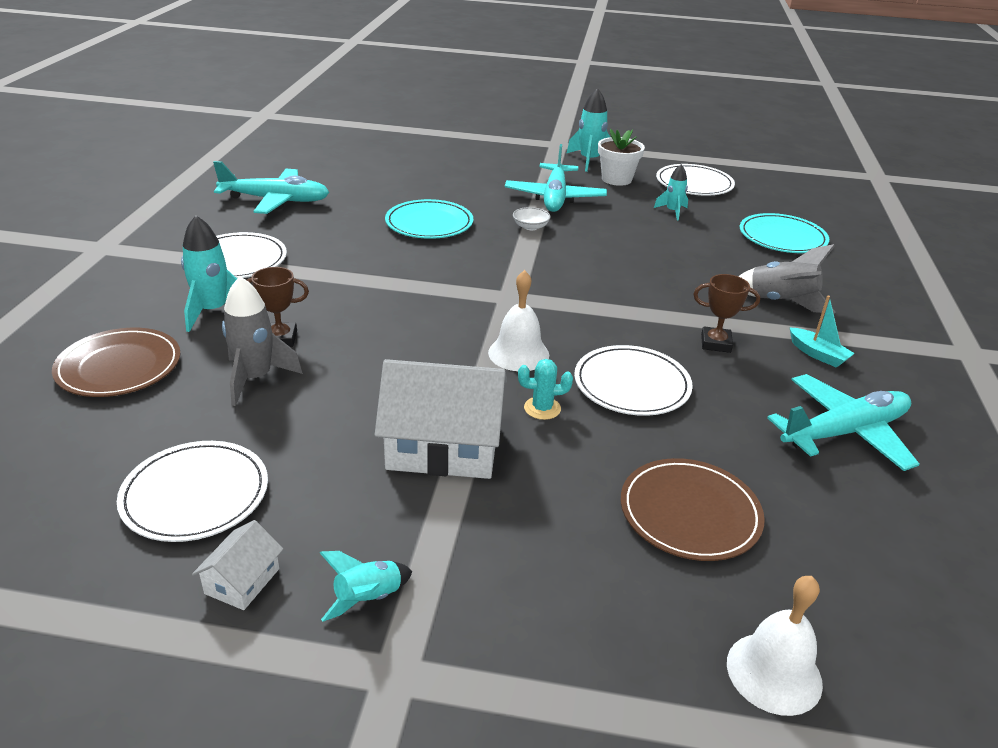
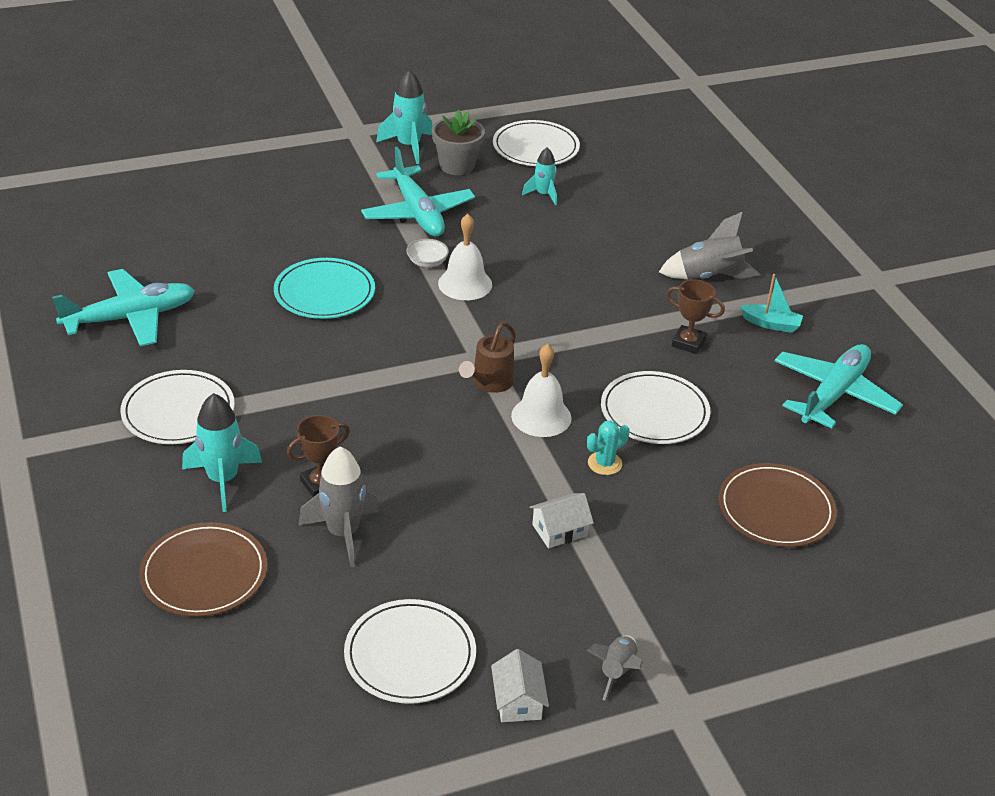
camera: 30 degrees left, 5 degrees up
turquoise rocket [320,551,413,622] -> grey rocket [587,635,643,701]
white house [375,359,507,479] -> white house [529,493,594,548], size x0.47
white flower pot [598,129,645,186] -> grey flower pot [432,110,485,175]
brown trophy [693,274,760,353] -> brown trophy turned 45 degrees clockwise [666,279,725,354]
white bell [727,576,823,716] -> white bell moved to [438,214,492,300]
turquoise plate [740,213,829,253] -> none
none -> brown watering can [459,322,516,393]

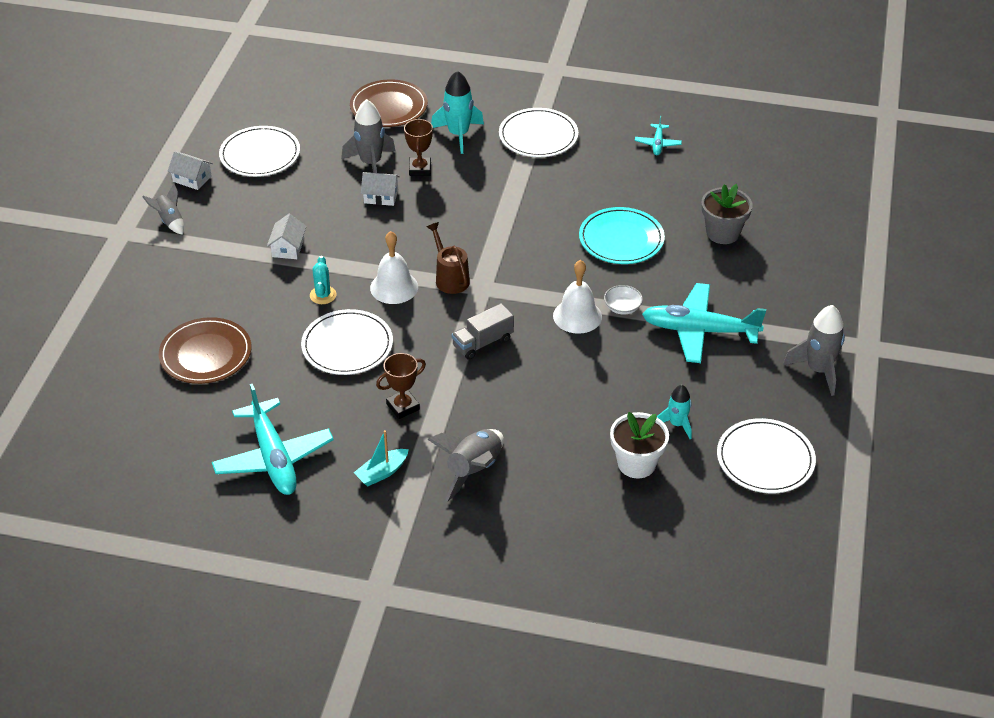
camera: 125 degrees right, 5 degrees up
turquoise plane [52,269,195,347] -> turquoise plane [635,116,682,155], size x0.47
turquoise rocket [376,69,433,164] -> grey rocket [783,305,845,396]
grey flower pot [432,110,485,175] -> grey flower pot moved to [701,184,753,244]
none -> white house [361,172,400,206]
none -> grey truck [451,303,514,360]
none -> white flower pot [610,412,669,479]

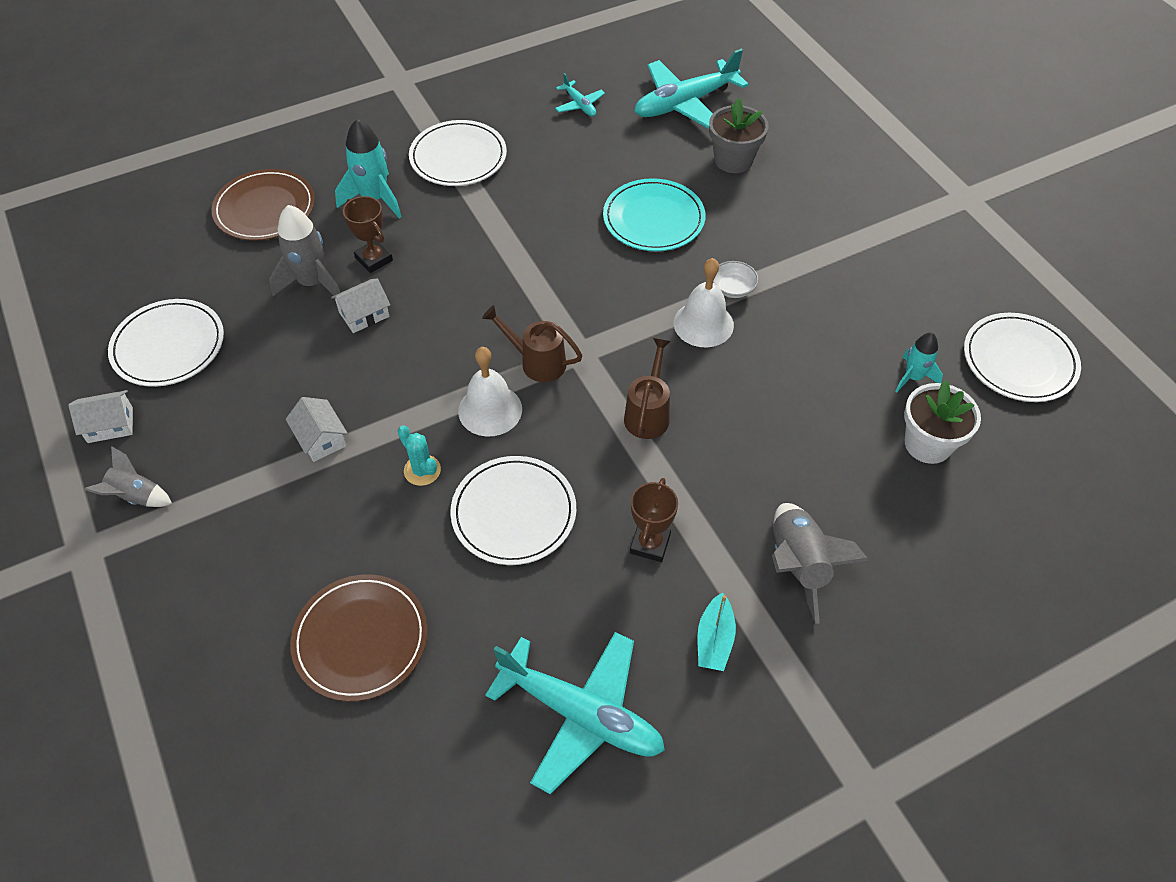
camera: 40 degrees left, 10 degrees up
grey truck [451,303,514,360] -> brown watering can [624,338,671,439]
turquoise plane [642,283,766,363] -> turquoise plane moved to [634,49,749,129]
grey rocket [783,305,845,396] -> none

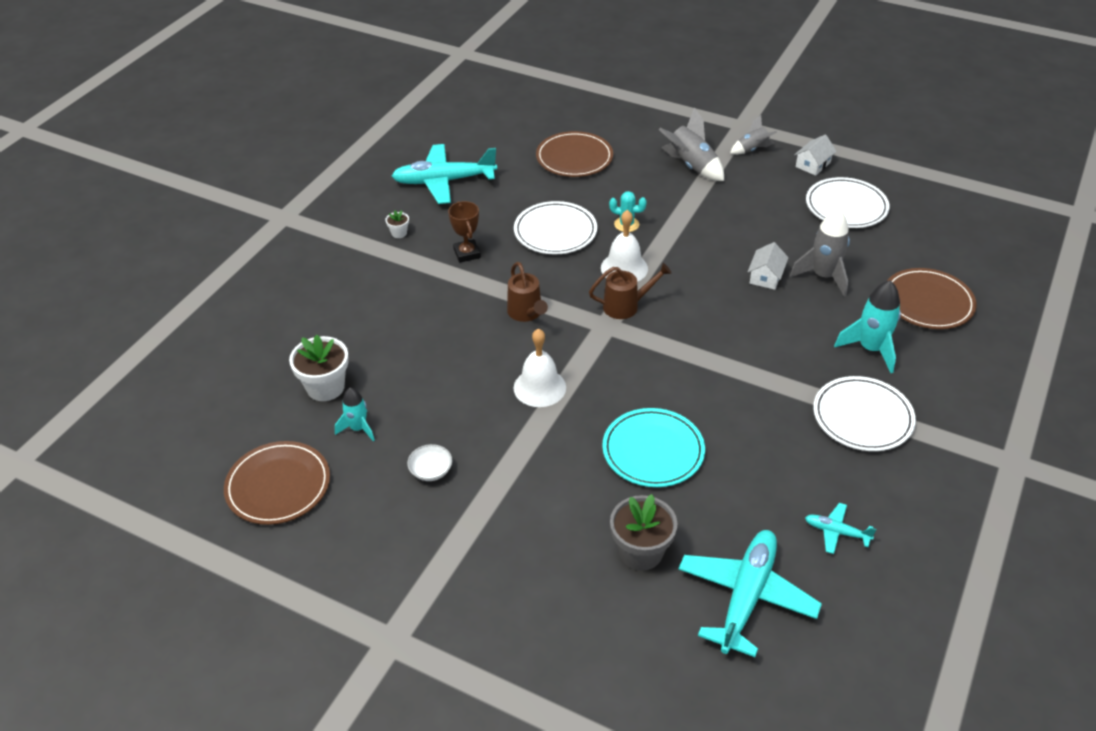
camera: 145 degrees right, 10 degrees down
white house [286,397,348,462] -> none
brown trophy [343,196,393,273] -> none
turquoise boat [698,592,736,671] -> white flower pot [386,210,409,238]
white bowl [713,261,758,298] -> white bowl moved to [407,444,452,481]
grey rocket [772,503,869,624] -> grey rocket moved to [658,108,724,181]
white plate [964,313,1081,402] -> brown plate [224,441,330,525]

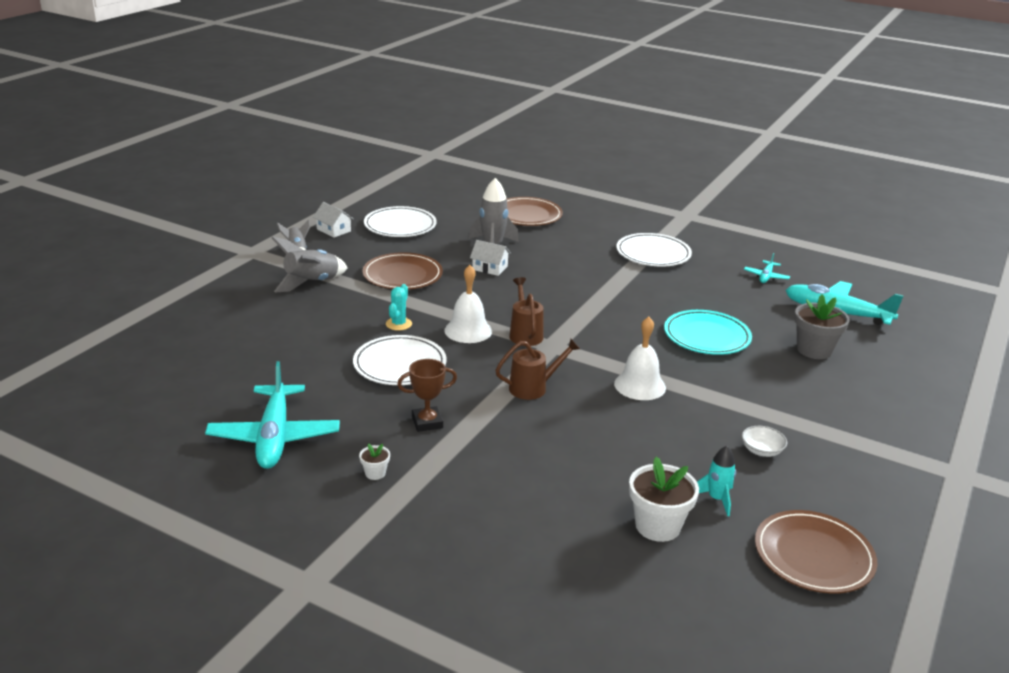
camera: 90 degrees left, 15 degrees down
brown plate [536,131,613,177] -> brown plate moved to [362,252,443,290]
turquoise rocket [834,280,901,373] -> none

